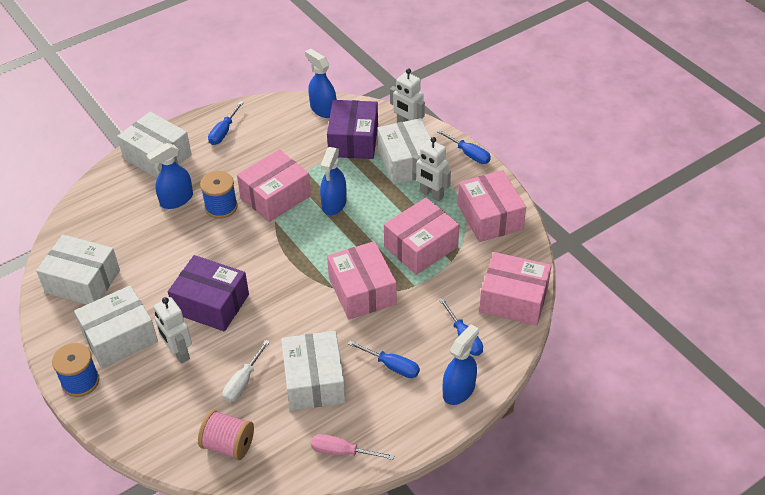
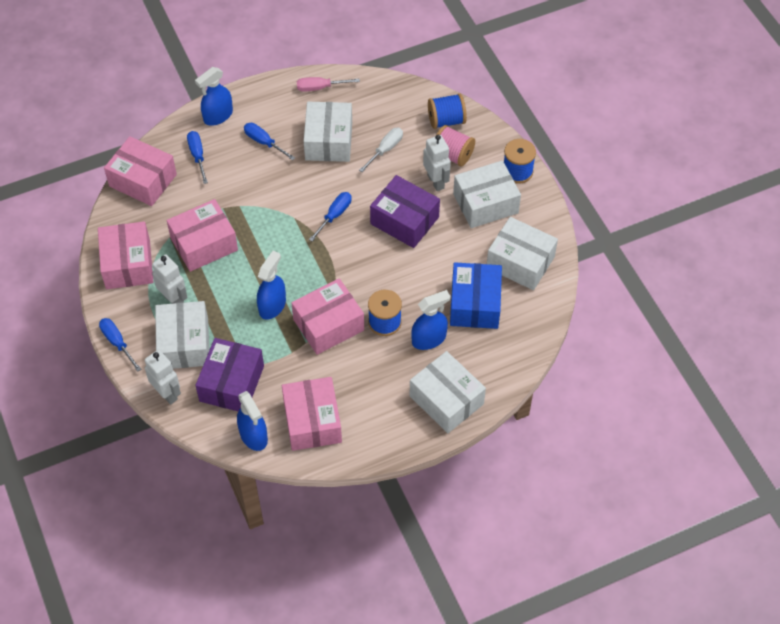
camera: 170 degrees left, 10 degrees up
pink spool [198,410,254,460] -> pink spool moved to [436,125,475,167]
blue screwdriver [208,101,244,145] -> blue screwdriver moved to [309,192,352,241]
pink screwdriver [311,434,395,460] -> pink screwdriver turned 150 degrees clockwise [297,77,360,92]
pink box [327,241,397,320] -> pink box moved to [282,377,342,451]
none -> blue spool [428,93,467,129]
none -> blue box [450,262,502,329]

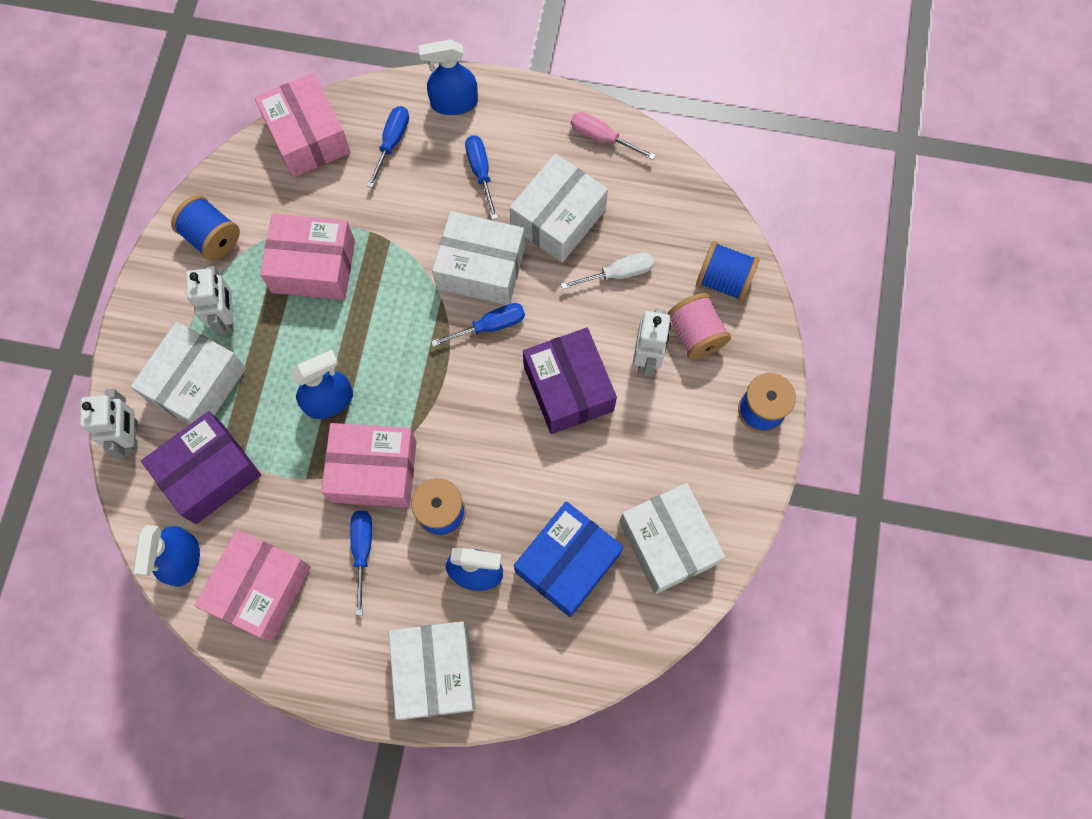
camera: 35 degrees right, 15 degrees up
pink box [98,221,153,289] -> blue spool [171,195,240,261]
blue screwdriver [99,318,141,372] -> blue screwdriver moved to [350,510,372,615]
white box [453,160,521,228] -> white box moved to [432,211,525,305]

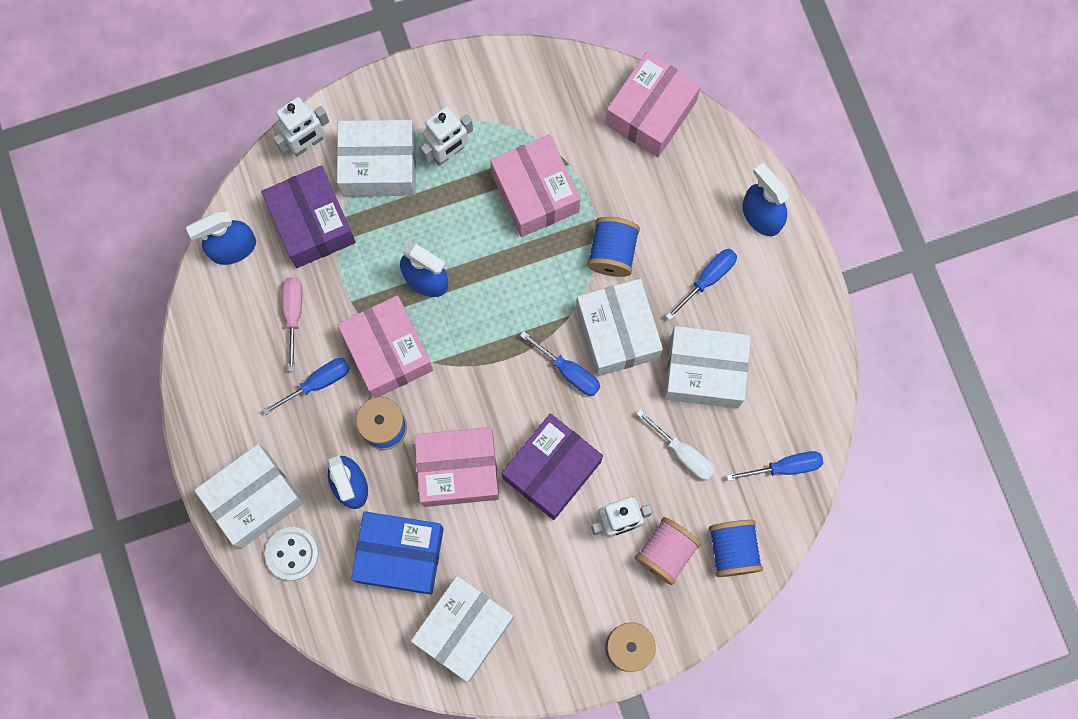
camera: 60 degrees right, 5 degrees up
purple box [141,411,261,524] -> purple box turned 45 degrees clockwise [261,165,356,268]
blue spool [171,195,240,261] -> blue spool moved to [587,217,640,277]
pink box [195,529,311,641] -> pink box moved to [414,427,499,507]
blue screwdriver [367,106,409,188] -> blue screwdriver moved to [727,451,823,481]
pink screwdriver [571,112,656,160] -> pink screwdriver moved to [283,277,302,371]
none -> white button [265,527,319,580]

